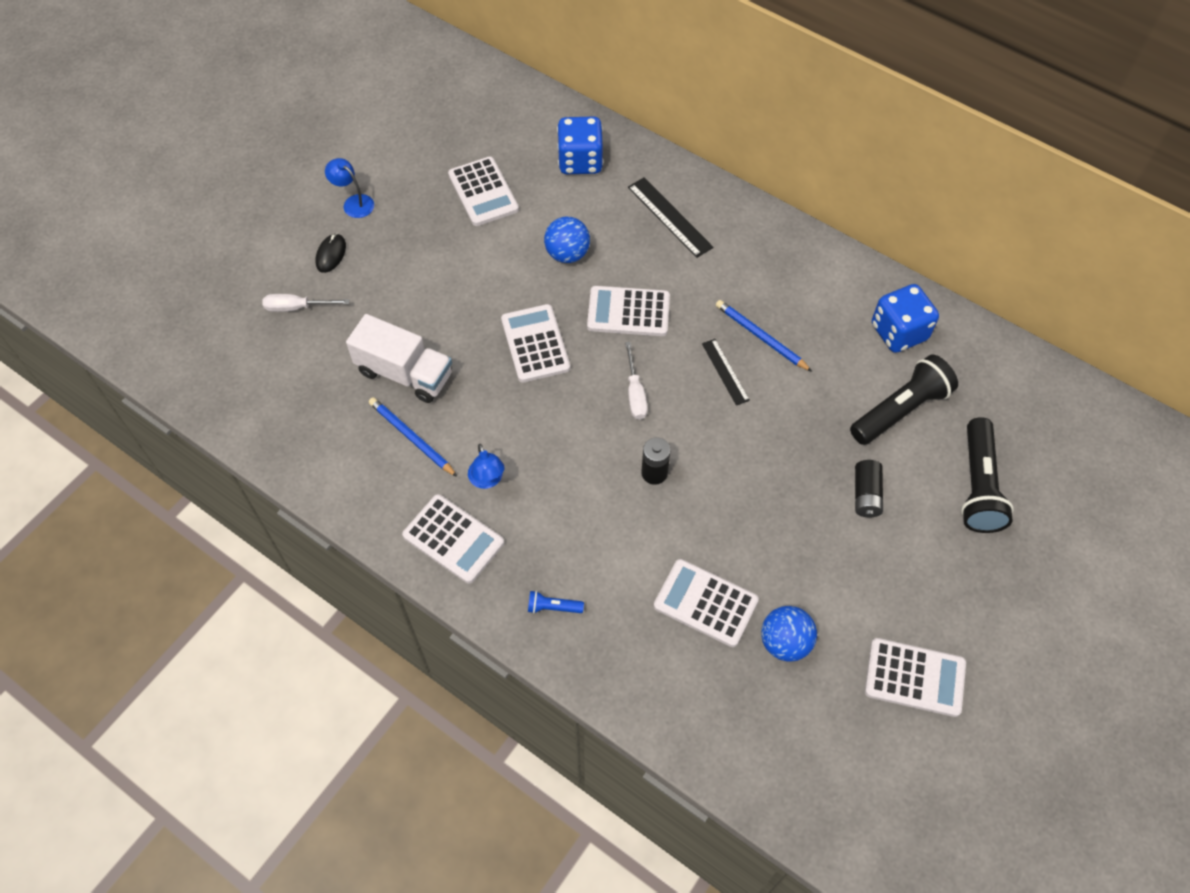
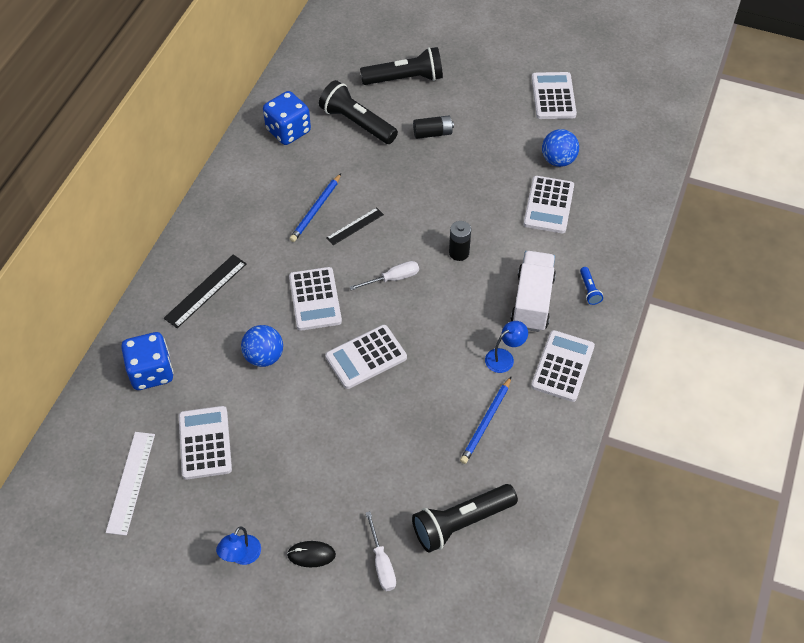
camera: 105 degrees left, 5 degrees down
white truck [346,314,452,403] -> white truck moved to [511,251,556,332]
white calculator [448,156,519,226] -> white calculator turned 60 degrees counterclockwise [179,406,232,479]
none -> white ruler [106,432,155,536]
none -> black flashlight [412,484,518,553]

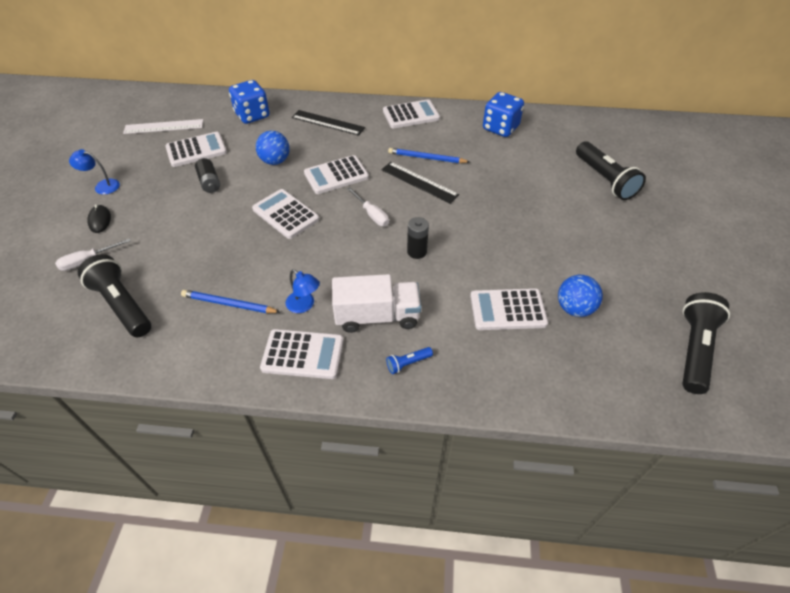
camera: 75 degrees right, 5 degrees down
black flashlight [319,80,398,144] -> black flashlight moved to [682,292,730,394]
black ruler [326,207,384,245] -> black ruler [381,162,459,204], size x1.52
black battery [413,116,454,139] -> black battery moved to [195,158,220,193]
white calculator [532,72,577,119] -> white calculator moved to [383,100,440,128]

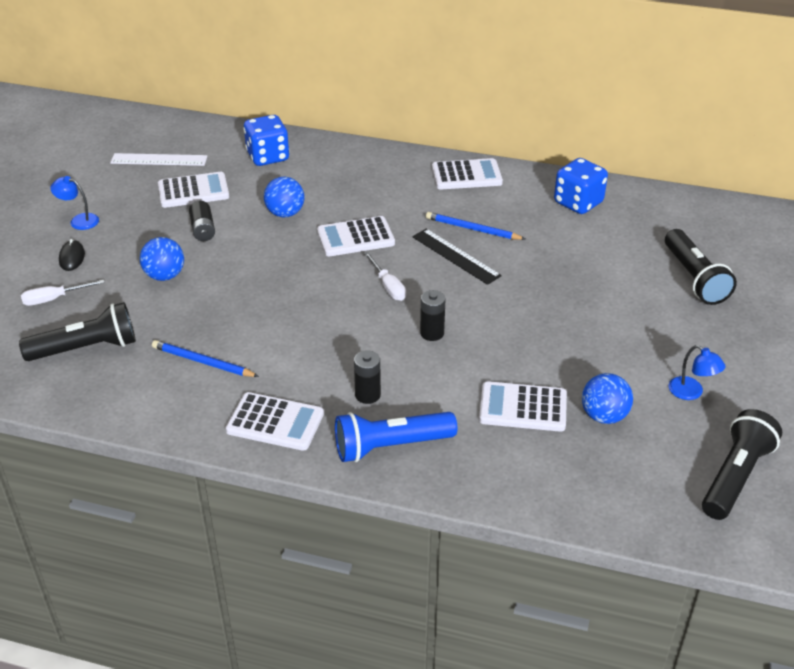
camera: 10 degrees right, 10 degrees down
black flashlight [78,254,151,337] -> black flashlight turned 105 degrees clockwise [19,302,136,361]
white calculator [252,189,320,239] -> none
blue lamp [286,269,320,313] -> blue lamp moved to [669,345,726,400]
black ruler [292,110,365,136] -> none
white truck [332,274,421,333] -> black battery [354,350,381,404]
blue flashlight [386,347,433,374] -> blue flashlight [335,412,457,462], size x2.24
none -> blue ball [140,237,184,281]

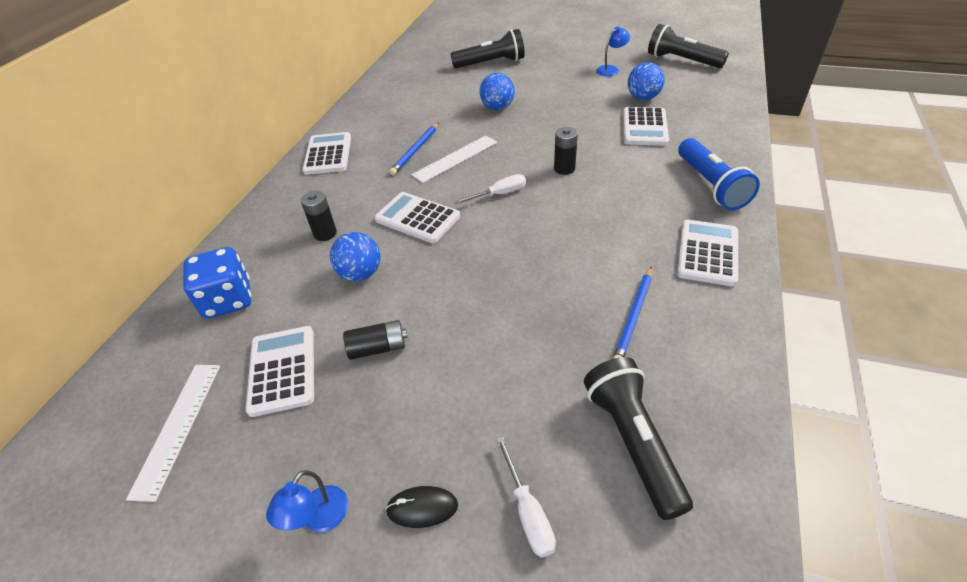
camera: 85 degrees left, 5 degrees up
blue ball [140,237,184,281] -> blue ball moved to [479,73,515,110]
white calculator [317,216,395,256] -> white calculator turned 135 degrees clockwise [374,192,460,243]
black battery [354,350,381,404] -> black battery moved to [301,191,337,241]
black ruler [412,229,502,285] -> white ruler [411,135,497,183]
blue dice [554,158,608,214] -> none

